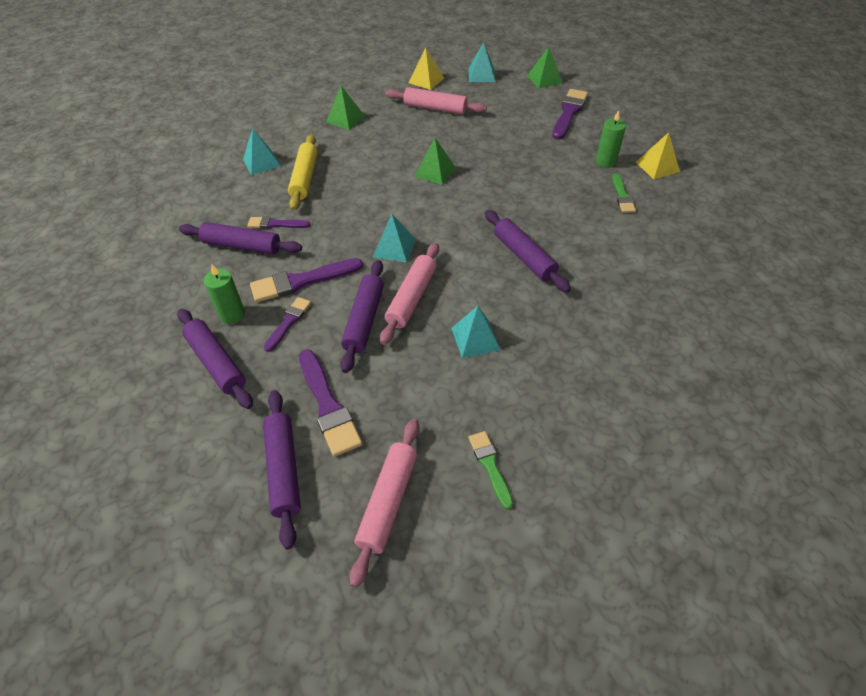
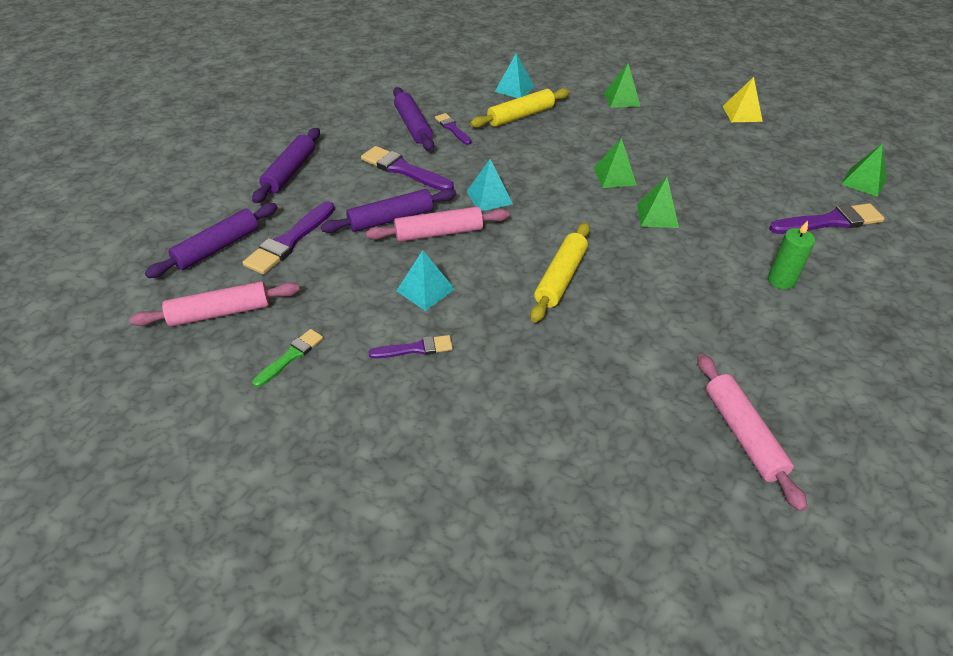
camera: 55 degrees right, 5 degrees down
green candle [204,264,245,324] -> none
purple brush [264,297,311,352] -> purple brush moved to [369,335,453,359]
pink rolling pin [385,87,487,114] -> pink rolling pin moved to [697,354,808,511]
turquoise pyramid [469,42,496,82] -> none
purple rolling pin [485,210,571,293] -> yellow rolling pin [530,222,590,322]
green brush [612,174,636,213] -> none
yellow pyramid [636,132,680,179] -> none
none -> green pyramid [637,177,679,228]

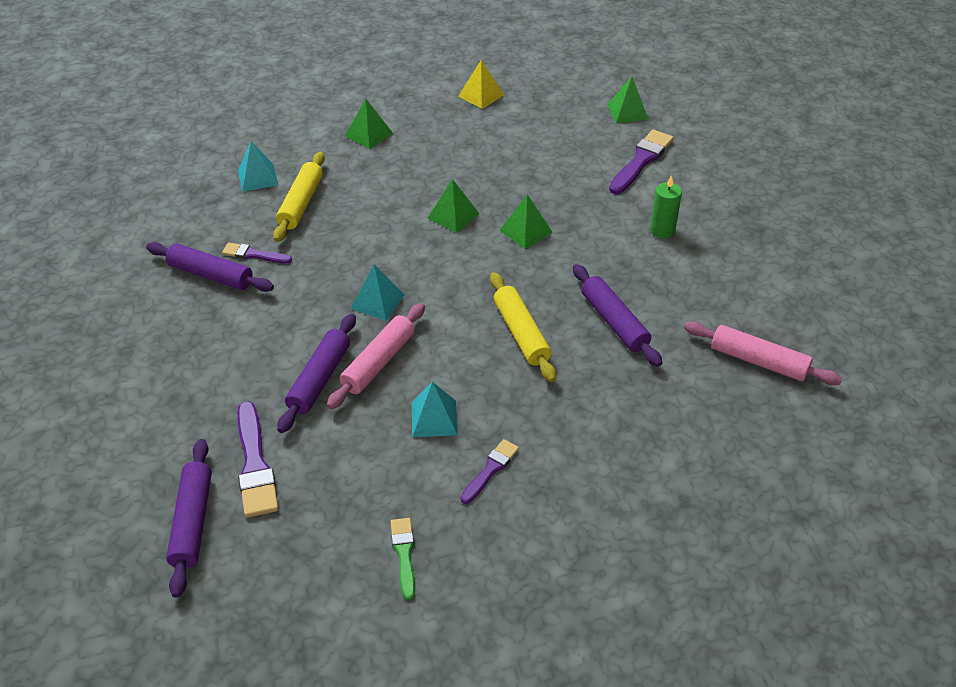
camera: 45 degrees left, 0 degrees up
pink rolling pin [130,281,300,327] -> none
purple rolling pin [252,128,320,203] -> purple rolling pin moved to [573,264,662,367]
purple brush [361,146,454,191] -> none

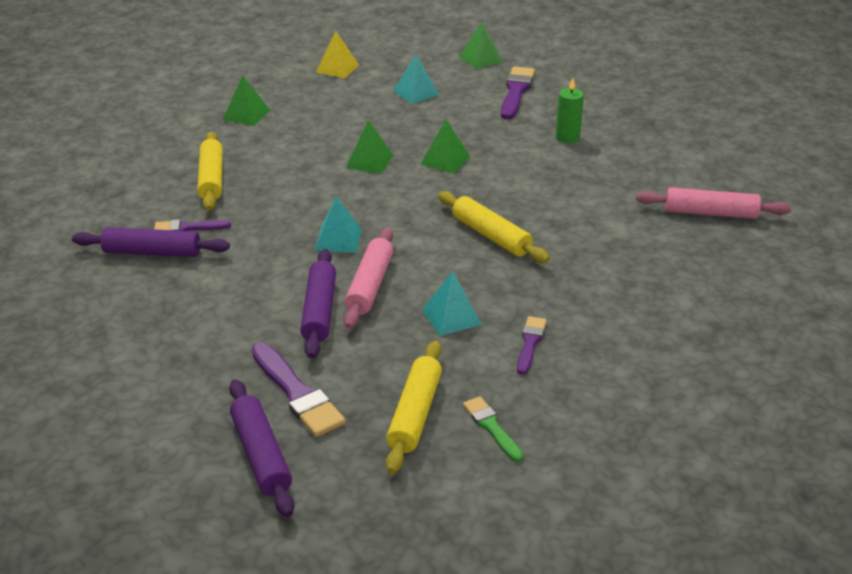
camera: 20 degrees left, 10 degrees down
turquoise pyramid [238,141,278,192] -> turquoise pyramid moved to [393,54,440,104]
purple rolling pin [573,264,662,367] -> none
none -> yellow rolling pin [386,341,442,474]

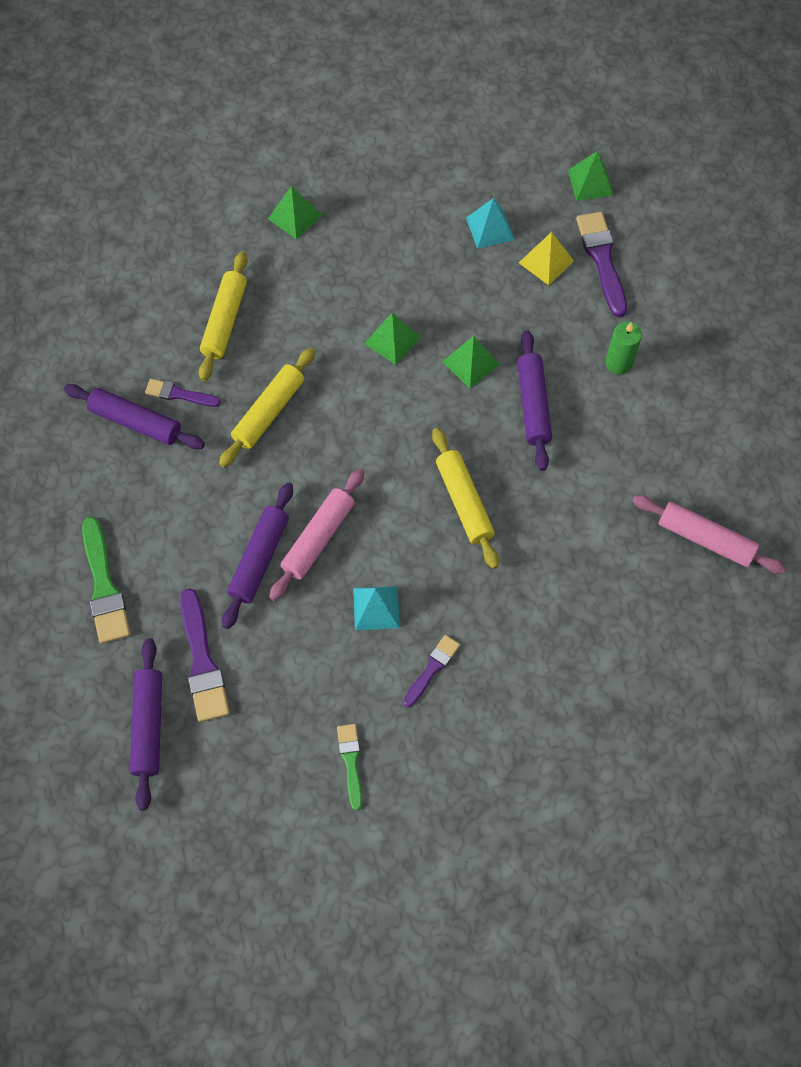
camera: 20 degrees right, 30 degrees up
turquoise pyramid [315,196,362,253] -> none
yellow pyramid [316,31,359,78] -> yellow pyramid moved to [519,232,574,285]
yellow rolling pin [386,341,442,474] -> yellow rolling pin moved to [219,347,315,468]
purple brush [501,66,535,119] -> purple brush turned 45 degrees counterclockwise [576,212,627,317]
none -> green brush [82,517,130,644]
none -> purple rolling pin [517,330,552,471]

